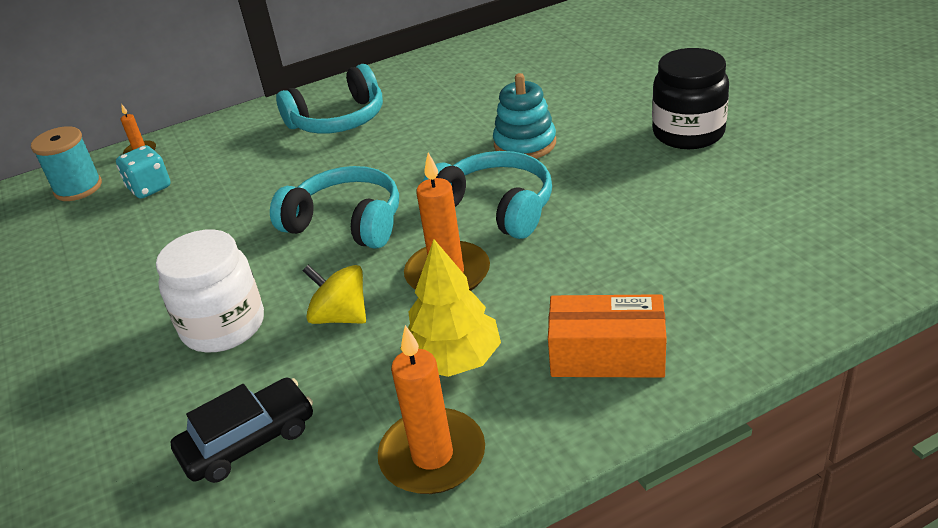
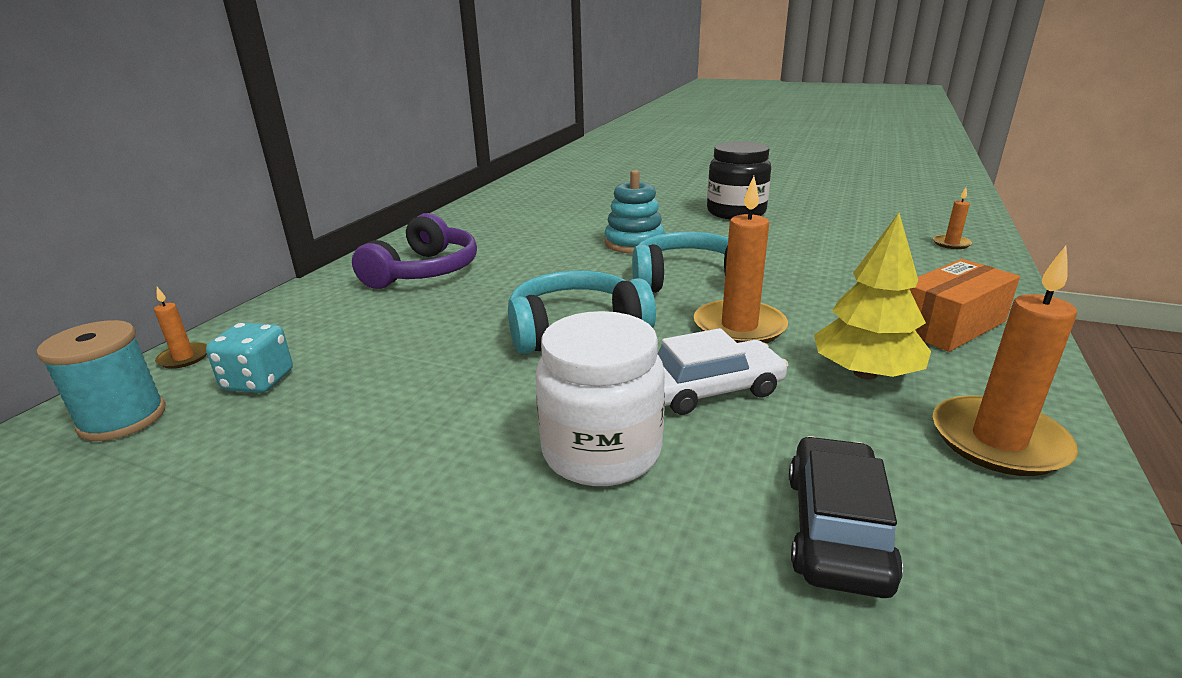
camera: 45 degrees left, 10 degrees down
turquoise headphones [276,64,383,134] -> purple headphones [352,213,477,289]
yellow spinning top [302,265,366,324] -> white car [658,328,788,415]
none -> orange candle [933,187,972,249]

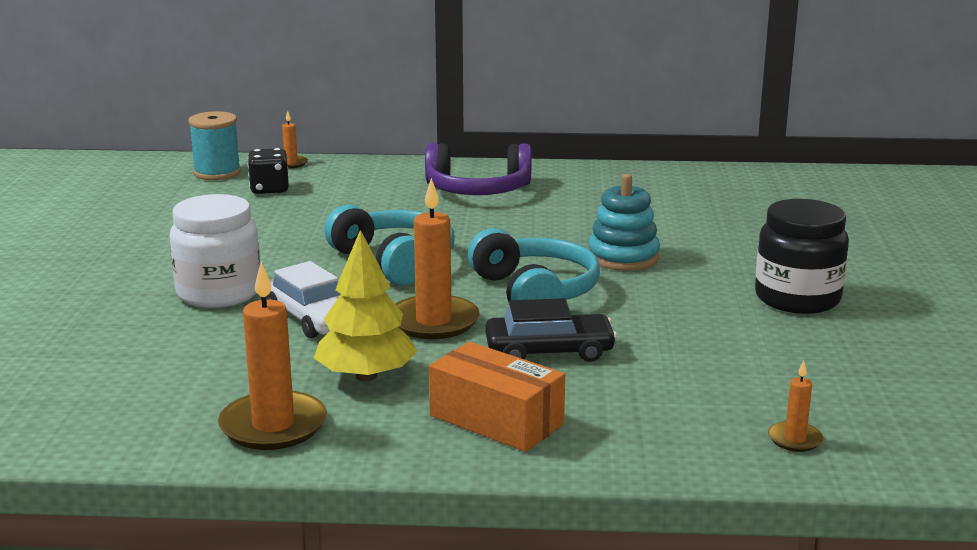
camera: 70 degrees right, 5 degrees down
turquoise dice [206,323,293,393] -> black dice [248,148,289,194]
black car [789,436,903,598] -> black car moved to [485,298,617,362]

